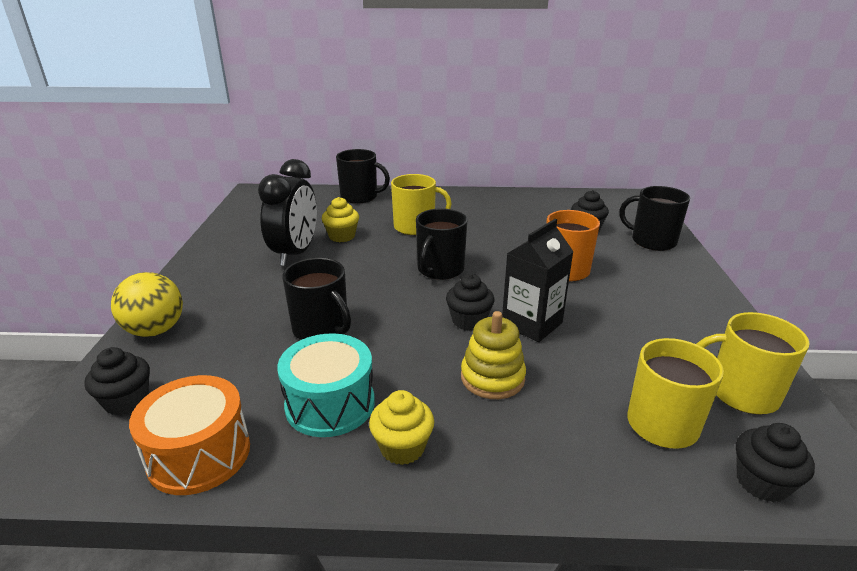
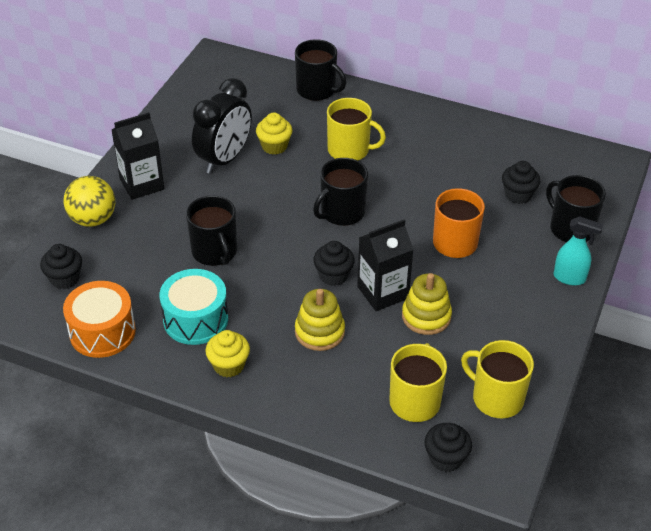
camera: 20 degrees right, 15 degrees up
none -> black carton [112,112,164,200]
none -> yellow stacking toy [402,273,452,335]
none -> turquoise spray bottle [554,216,603,286]

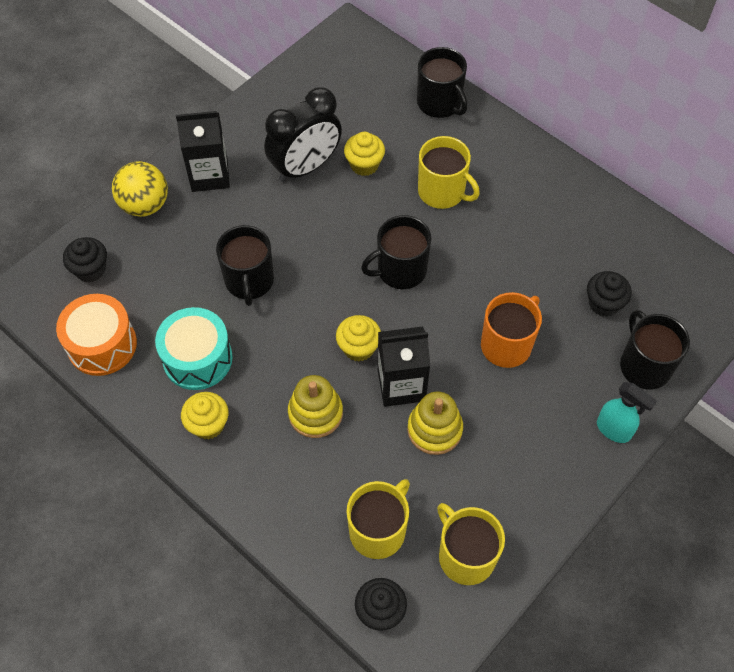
camera: 20 degrees right, 15 degrees up
black cupcake [313,241,355,286] -> yellow cupcake [336,315,381,361]

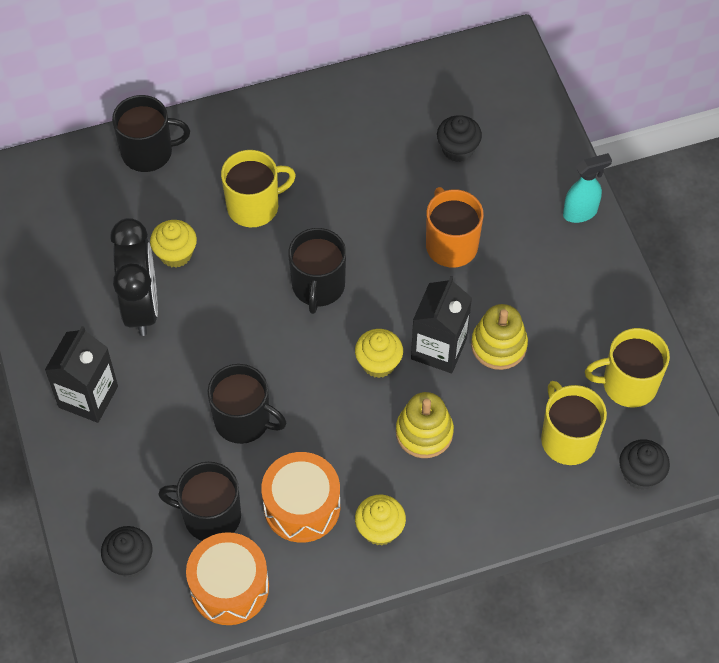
camera: 60 degrees left, 0 degrees up
yellow ball [112,161,168,217] -> none
turquoise drum [155,307,233,390] -> orange drum [261,452,340,543]
black mug [620,310,690,389] -> black mug moved to [158,462,241,541]

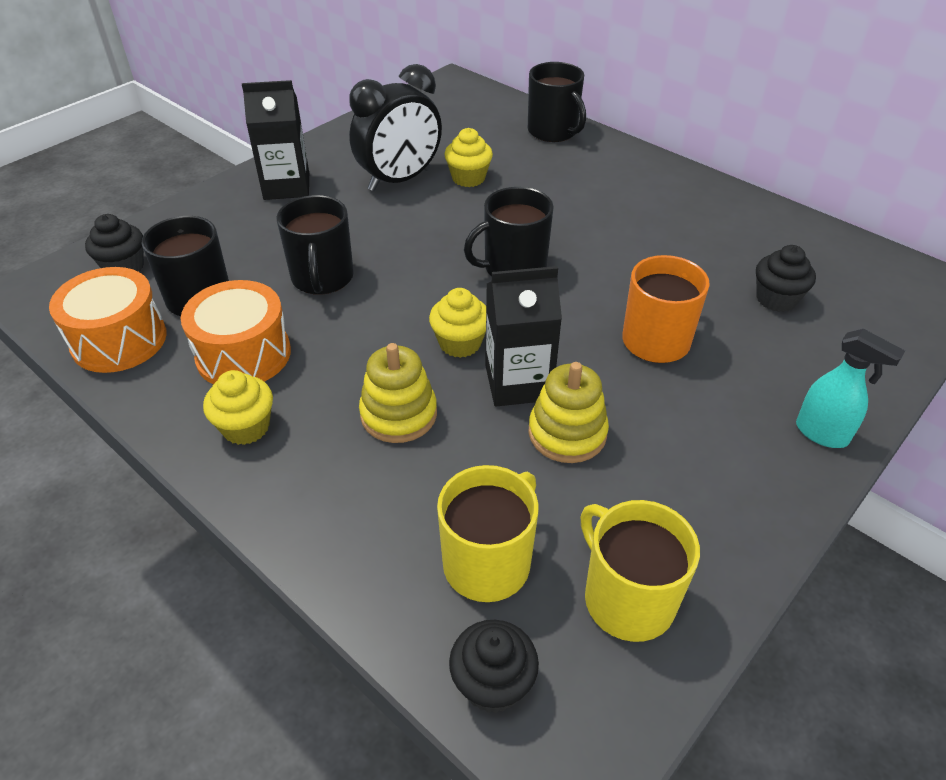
camera: 60 degrees right, 15 degrees down
yellow mug [221,150,296,227] -> none

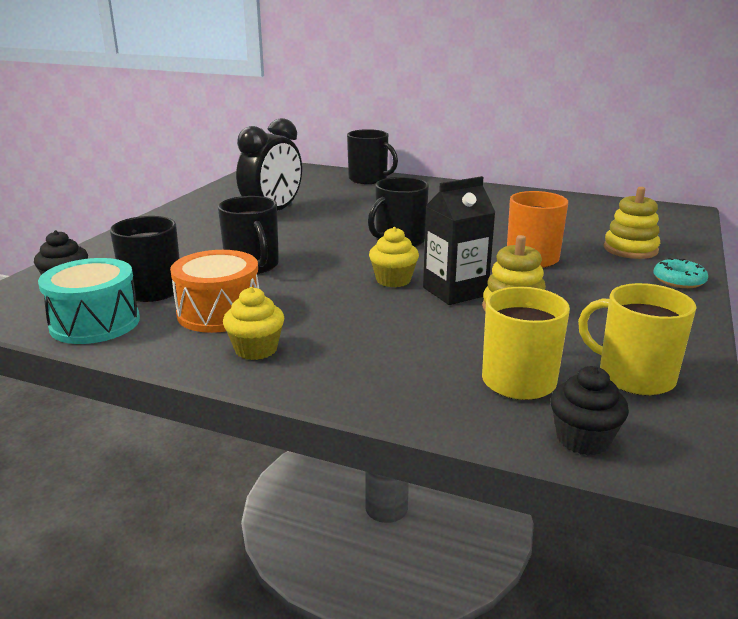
camera: 20 degrees left, 20 degrees down
orange drum [49,267,167,373] -> turquoise drum [38,258,140,344]
black carton [242,80,309,200] -> none
yellow stacking toy [359,343,437,443] -> yellow stacking toy moved to [604,187,660,259]
yellow cupcake [445,128,493,187] -> none
black cupcake [756,245,816,312] -> none
turquoise spray bottle [796,329,905,448] -> turquoise donut [654,258,708,288]

